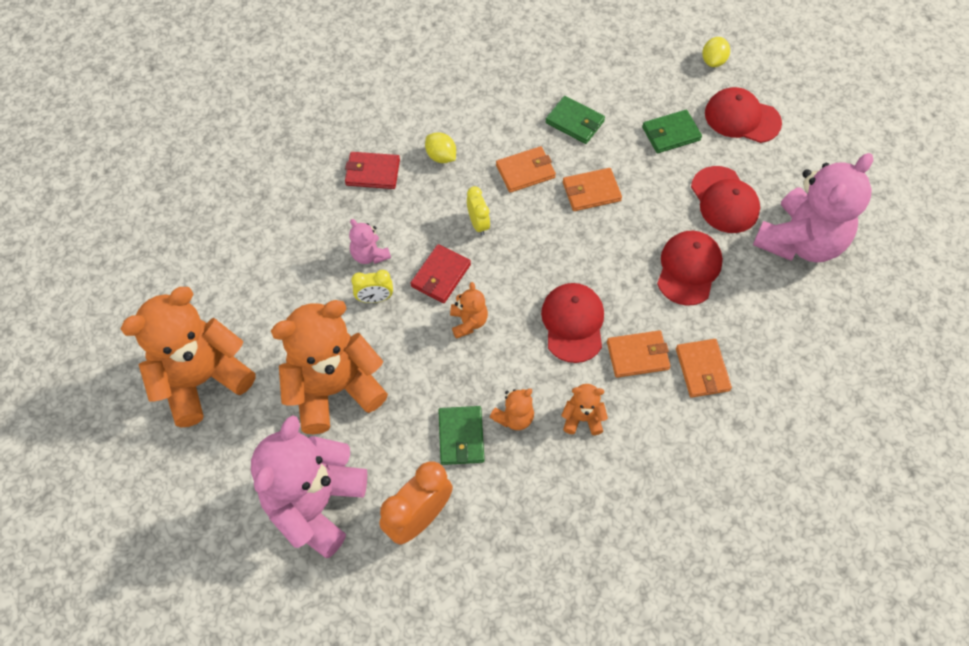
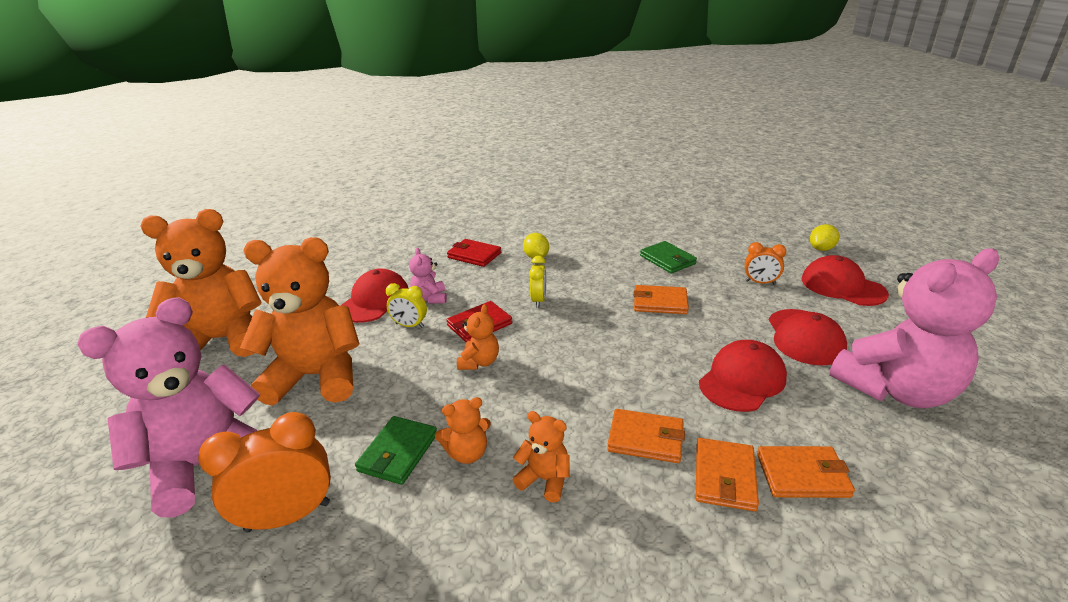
camera: 25 degrees right, 30 degrees down
orange wallet [496,146,556,193] -> orange wallet moved to [757,446,855,498]
red cap [541,283,604,363] -> red cap moved to [340,269,409,323]
green wallet [642,110,702,153] -> orange clock [745,242,786,285]

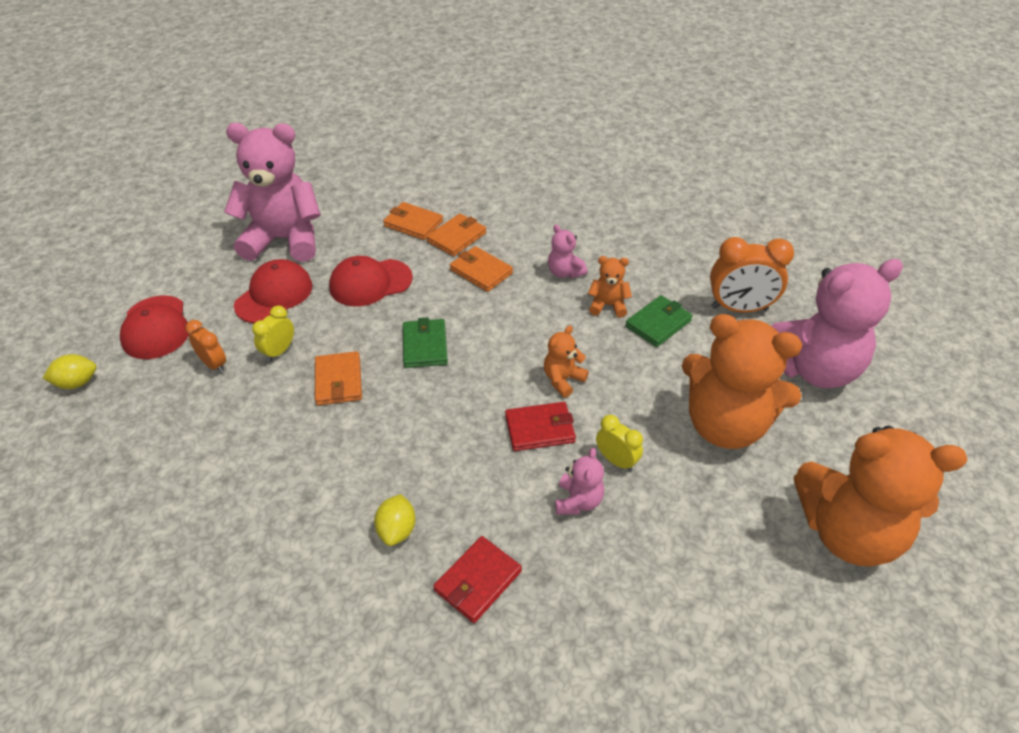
camera: 155 degrees left, 15 degrees up
red cap [340,269,409,323] -> none
red wallet [447,239,501,267] -> red wallet turned 75 degrees clockwise [433,536,522,623]
orange teddy bear [512,411,570,503] -> pink teddy bear [548,224,587,278]
yellow clock [529,256,546,308] -> yellow clock moved to [252,306,294,361]
orange wallet [633,285,689,314] -> orange wallet turned 45 degrees clockwise [315,351,362,405]
green wallet [640,241,697,273] -> green wallet moved to [403,317,448,368]

